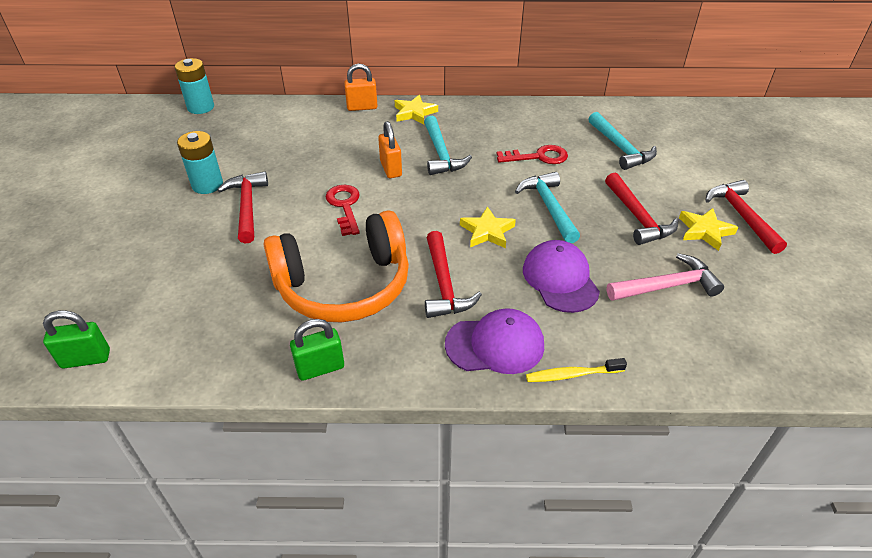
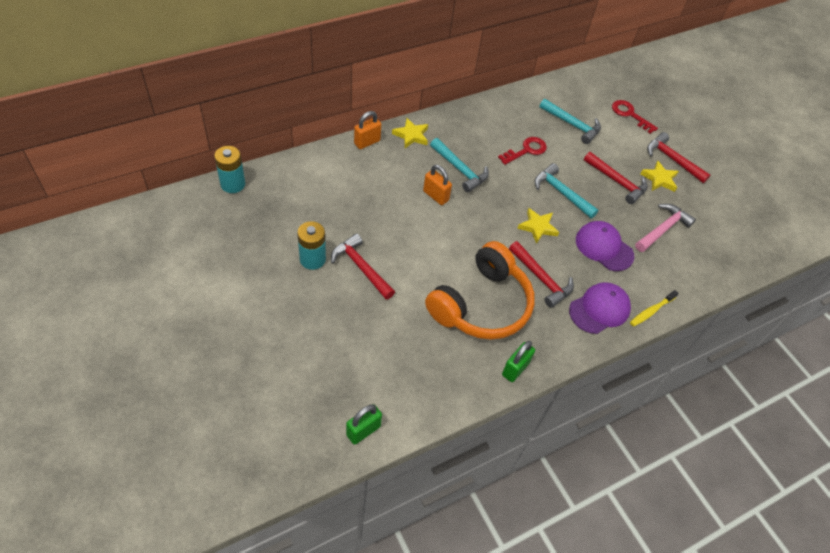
camera: 35 degrees left, 10 degrees up
red key [326,185,360,236] -> red key moved to [612,100,658,134]

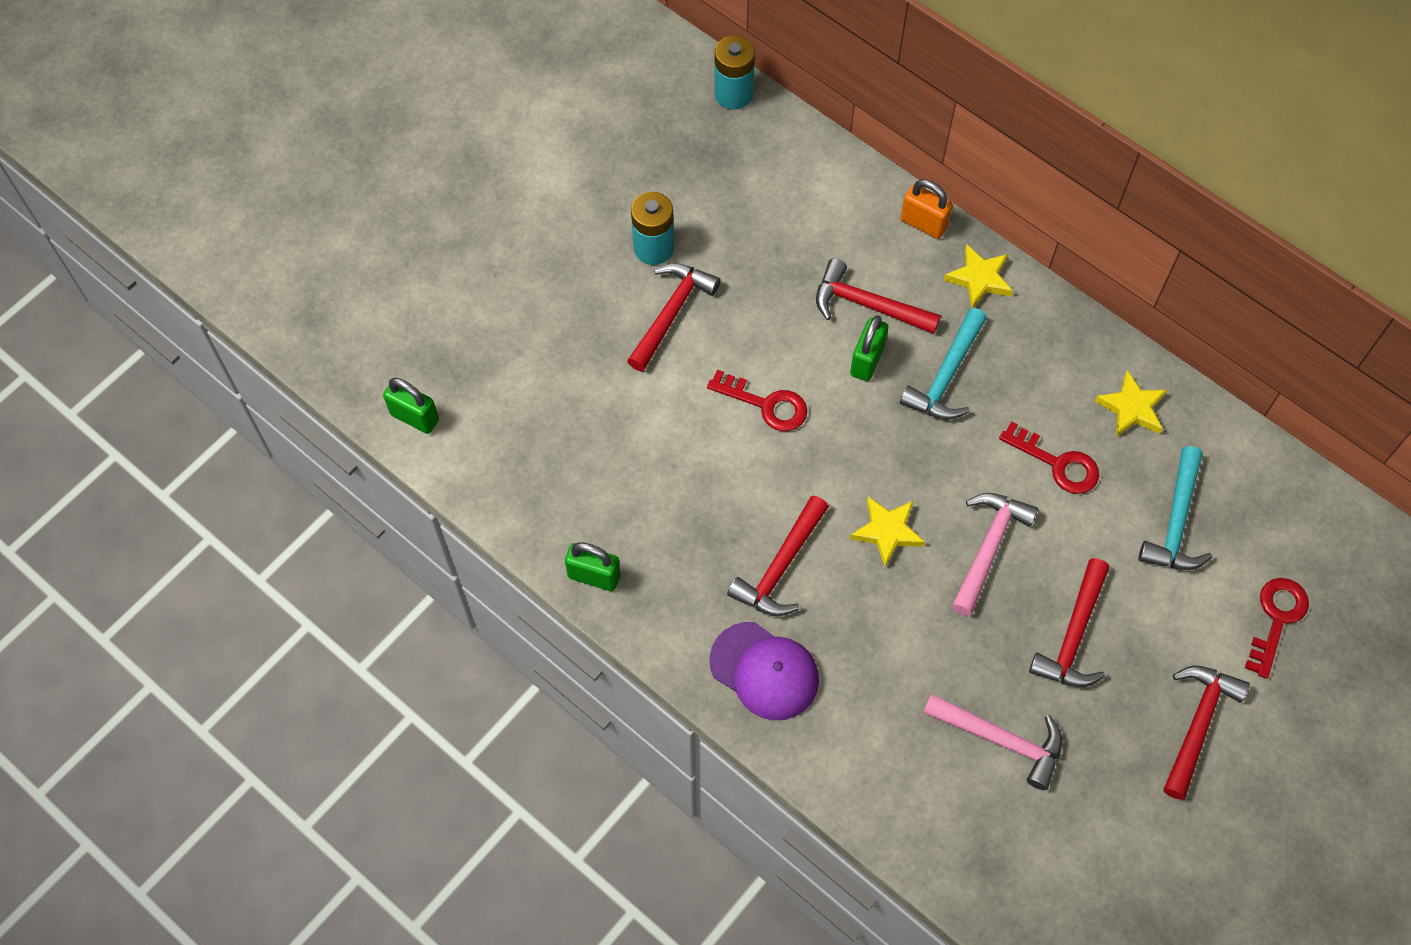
camera: 75 degrees right, 10 degrees up
orange padlock [423,165,452,205] -> green padlock [850,315,888,381]
orange headphones [425,241,535,340] -> none
turquoise hammer [535,163,598,218] -> pink hammer [952,493,1038,616]
purple cap [576,221,634,271] -> none
yellow toothbrush [630,290,679,326] -> none
yellow star [640,161,679,192] -> yellow star moved to [1095,370,1167,437]
none -> red key [707,369,807,431]
none -> red hammer [816,258,941,334]

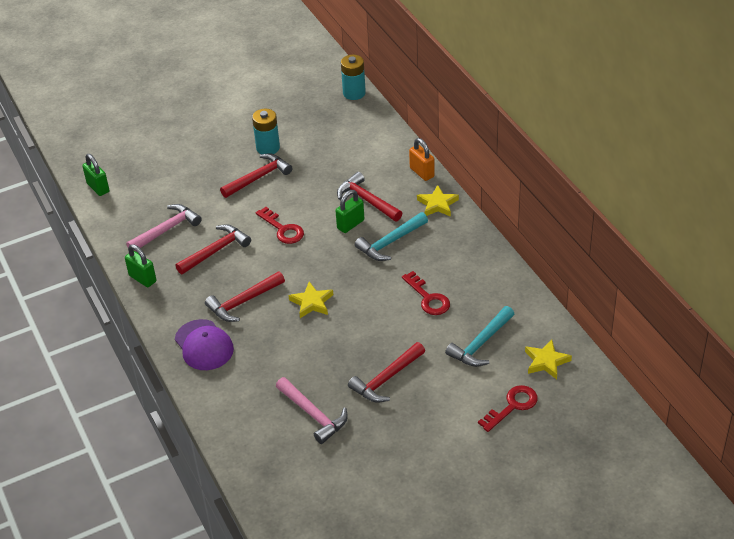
camera: 25 degrees right, 20 degrees down
pink hammer [952,493,1038,616] -> pink hammer moved to [126,204,202,251]
yellow star [1095,370,1167,437] -> yellow star moved to [525,339,572,379]
red hammer [1163,665,1250,800] -> red hammer moved to [176,224,251,274]

